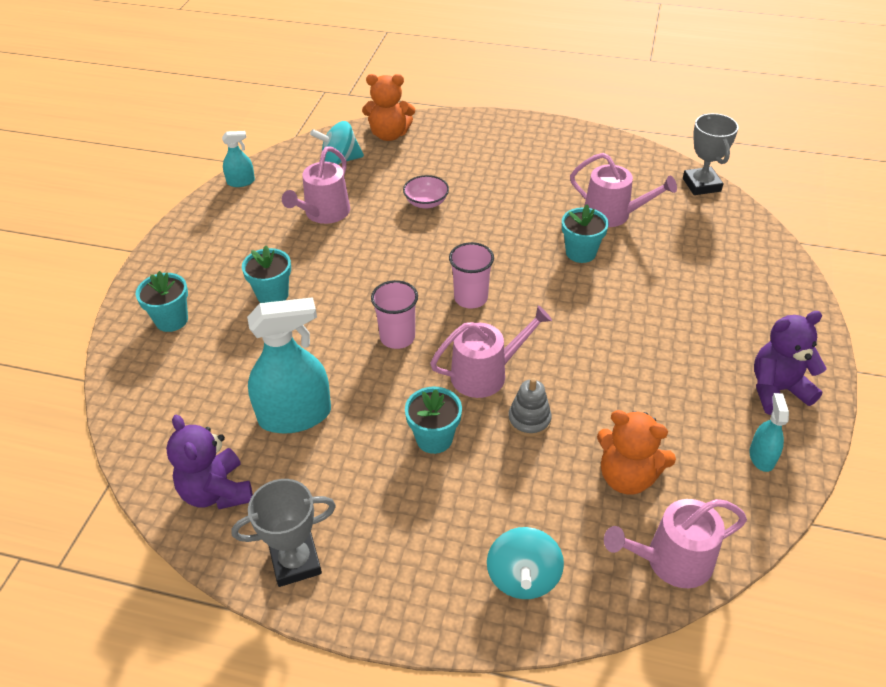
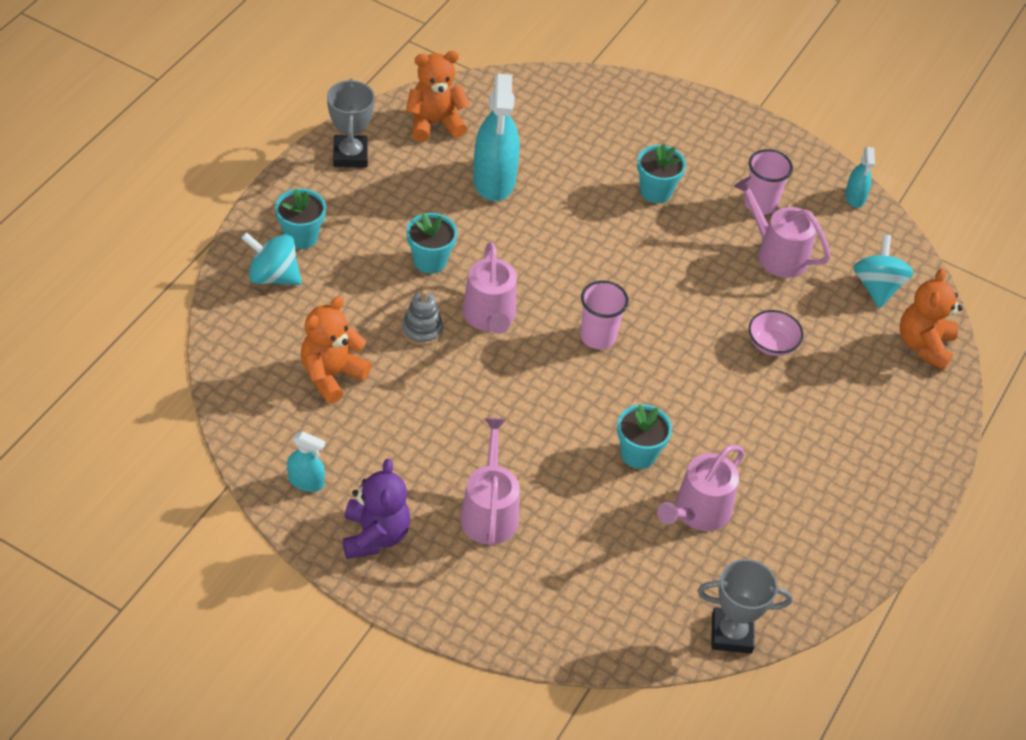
camera: 100 degrees right, 5 degrees up
turquoise flower pot [135,271,188,332] -> turquoise flower pot moved to [275,188,326,249]
purple teddy bear [166,415,253,509] -> orange teddy bear [406,51,470,142]
pink cup [371,280,418,349] -> pink cup moved to [744,149,793,215]
pink watering can [604,499,747,588] -> pink watering can moved to [460,418,520,546]

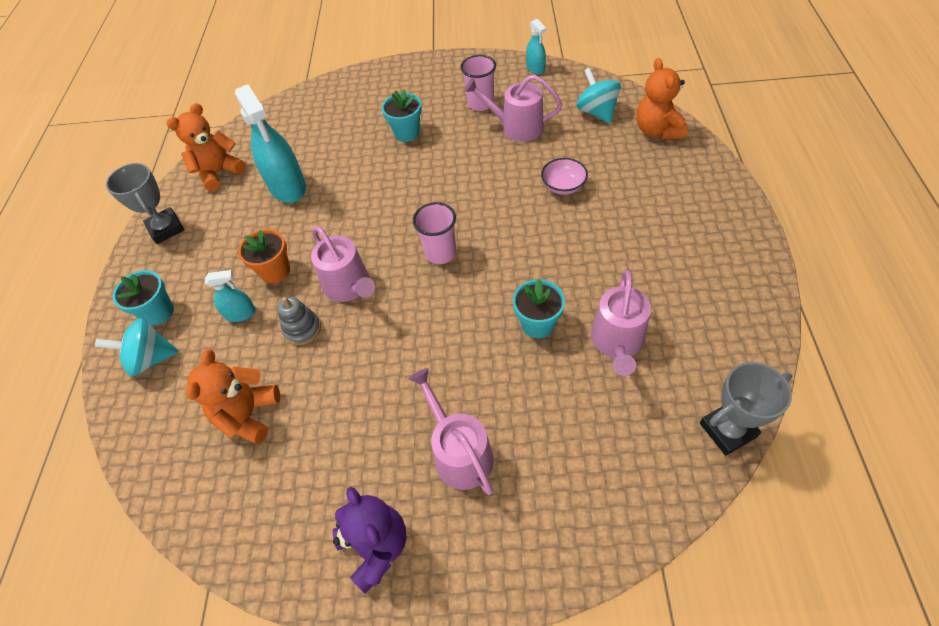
camera: 20 degrees left, 5 degrees up
turquoise spray bottle [287,431,325,492] -> turquoise spray bottle moved to [205,270,256,322]
turquoise flower pot [406,212,457,274] -> orange flower pot [238,229,290,283]

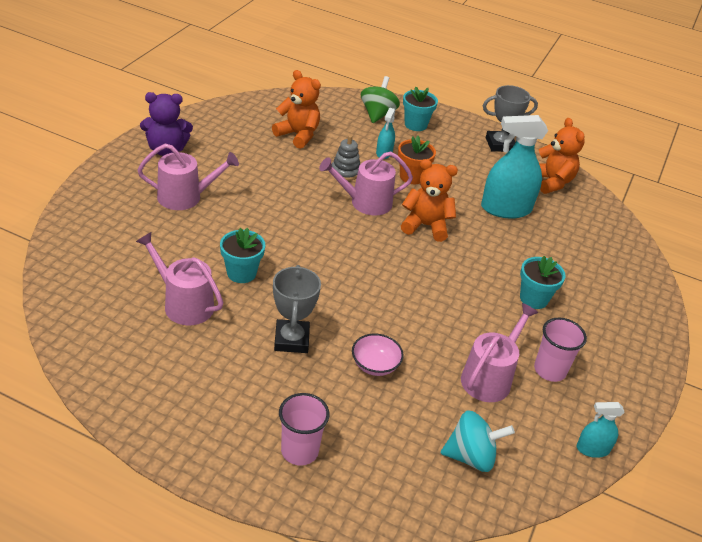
camera: 105 degrees right, 15 degrees down
turquoise spinning top [95,318,179,377] -> green spinning top [361,76,400,123]
pink cup [413,202,456,264] -> pink cup moved to [279,393,330,466]
orange teddy bear [636,58,688,140] -> orange teddy bear moved to [401,159,458,242]
grey trophy [700,362,792,455] -> grey trophy moved to [273,265,321,353]

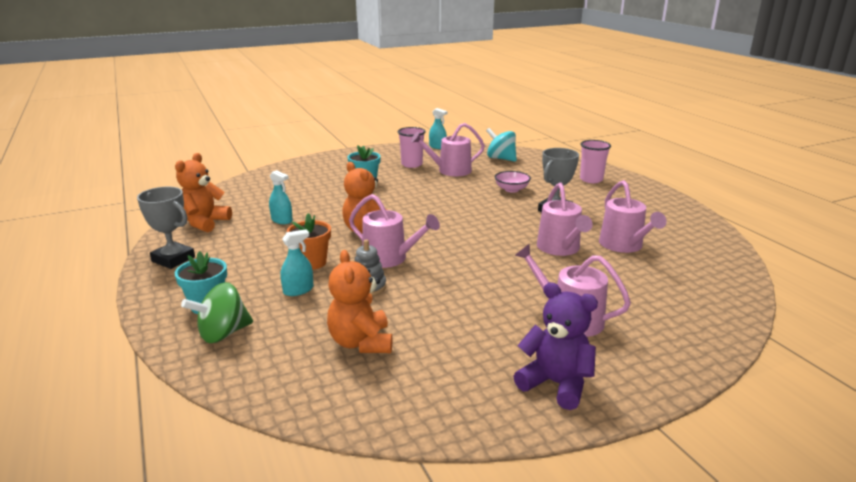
camera: 135 degrees left, 15 degrees down
turquoise flower pot [220,228,265,283] -> pink watering can [537,183,593,256]
turquoise spray bottle [481,115,548,218] -> turquoise spray bottle [269,170,293,224], size x0.50

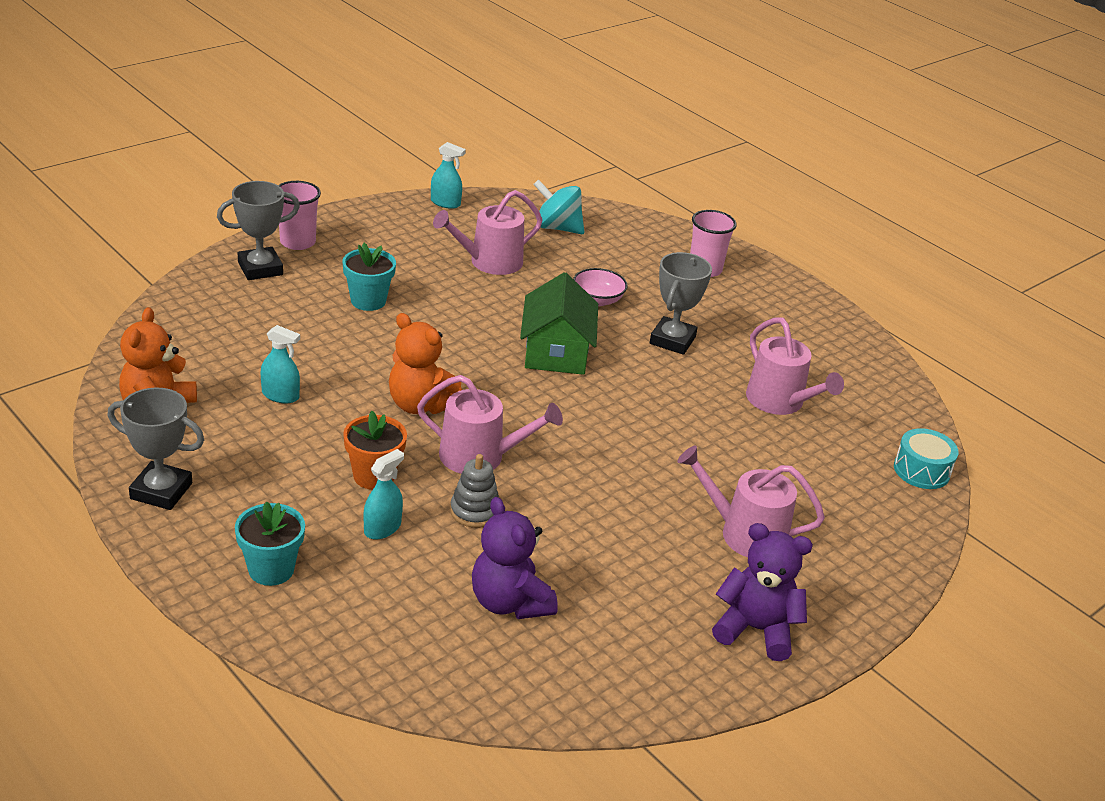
camera: 20 degrees left, 10 degrees up
green spinning top [181,282,253,343] -> none
orange teddy bear [327,250,392,353] -> purple teddy bear [472,497,558,619]
pink cup [398,127,426,168] -> pink cup moved to [278,181,321,250]
pink watering can [537,183,593,256] -> none
none -> grey trophy [217,181,300,280]
none -> green house [520,272,598,375]
none -> turquoise drum [894,428,959,489]

